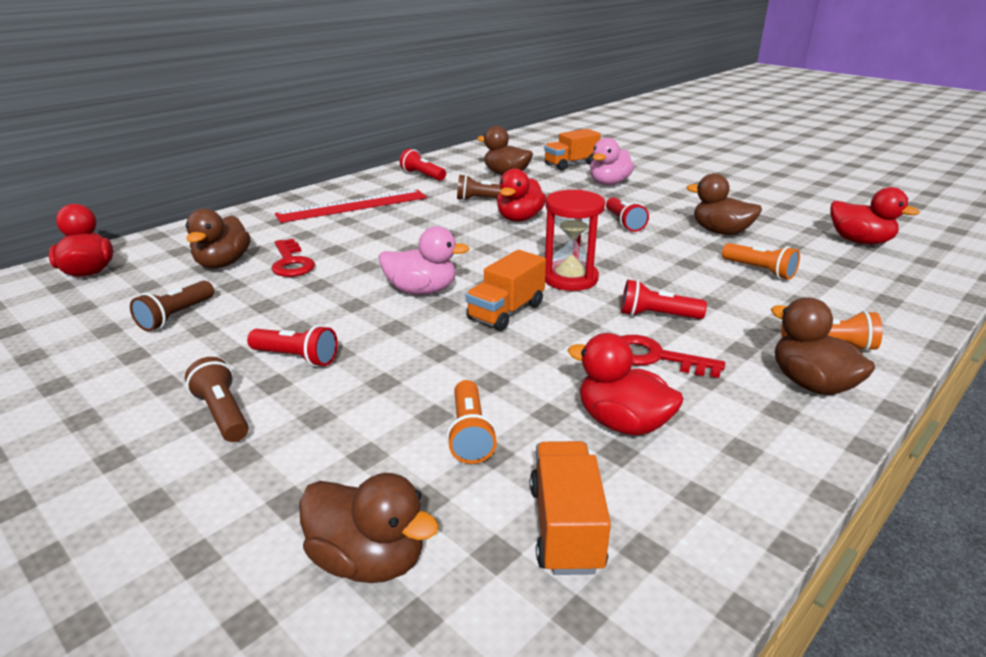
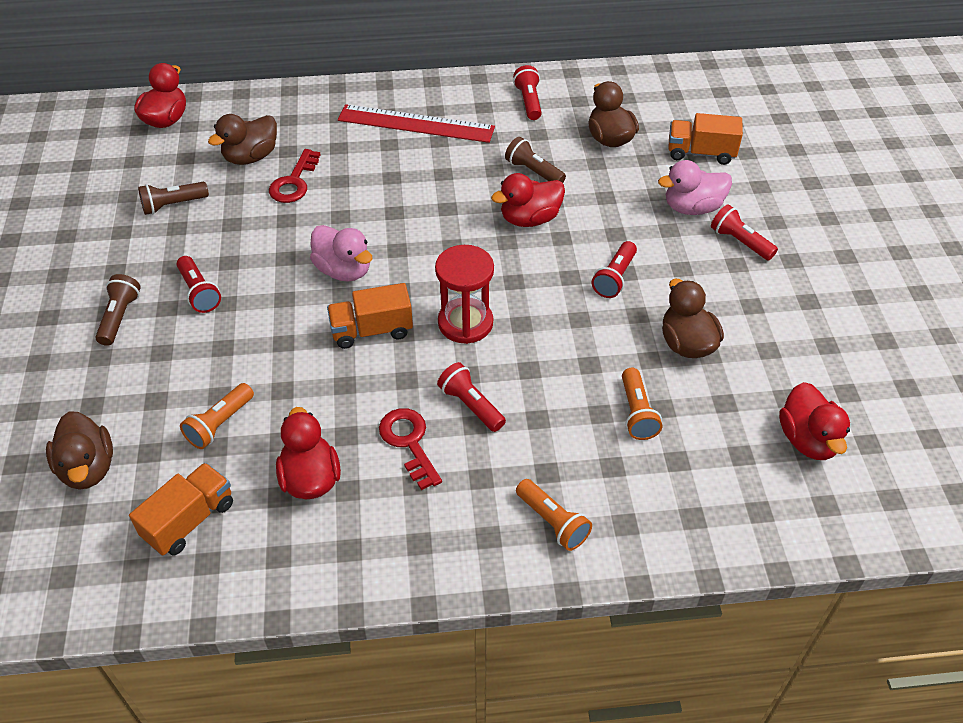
camera: 40 degrees right, 20 degrees up
brown duck [771,297,875,395] -> none
none -> red flashlight [711,204,778,261]

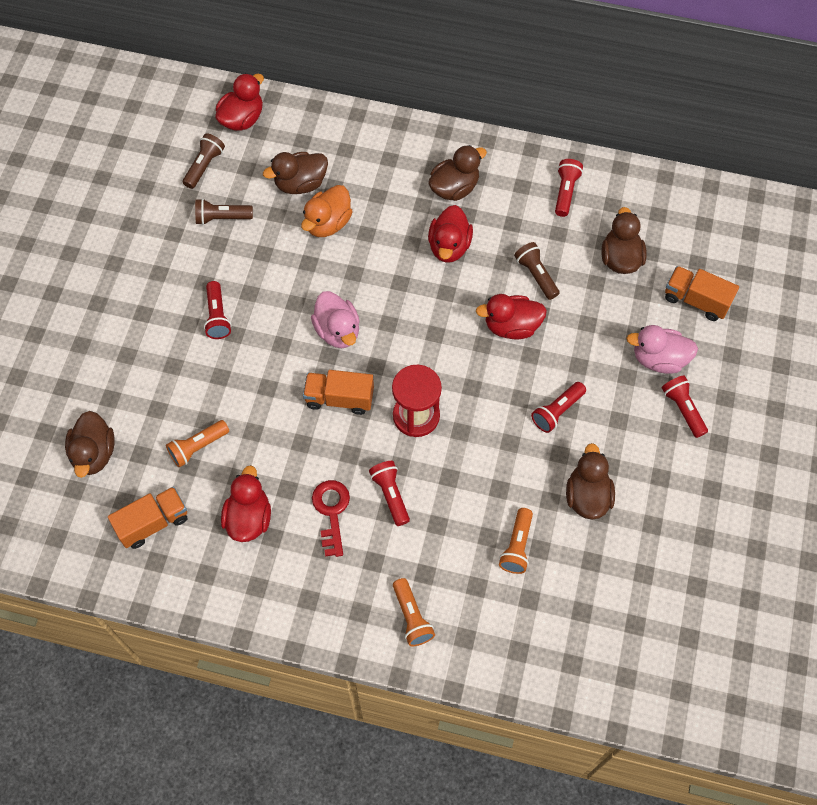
camera: 20 degrees right, 15 degrees up
brown flashlight [95,274,141,346] -> brown flashlight moved to [183,133,225,189]
red key [269,149,321,203] -> orange duck [301,185,353,237]
red ruler [338,104,495,143] -> brown duck [428,145,487,201]
red duck [779,382,850,460] -> red duck moved to [428,205,473,263]

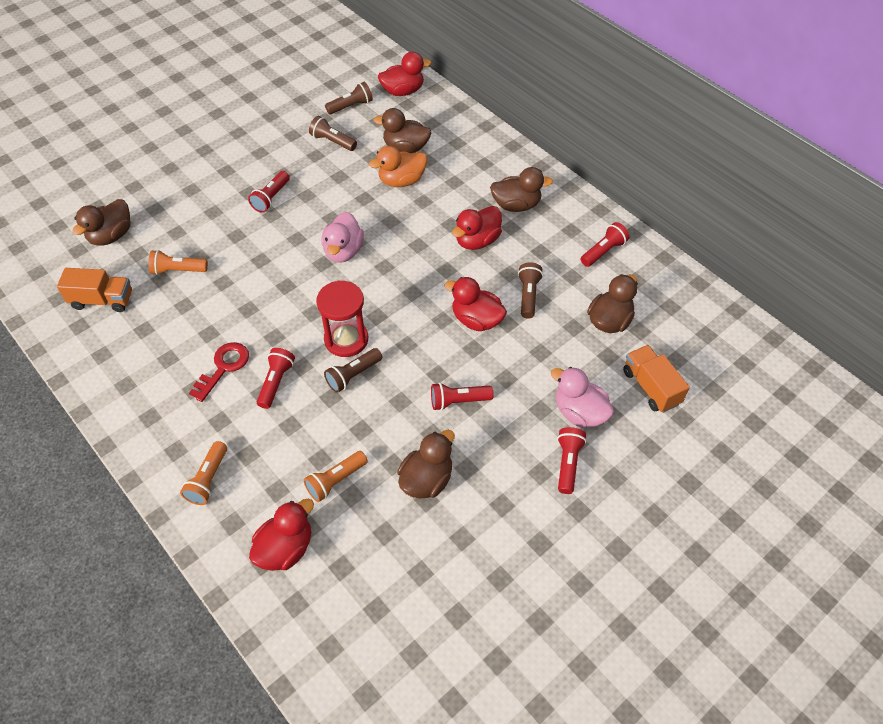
camera: 35 degrees right, 10 degrees down
red duck [221,465,271,542] -> red duck moved to [249,499,314,571]
orange truck [303,370,374,415] -> none
none -> brown flashlight [324,348,382,393]

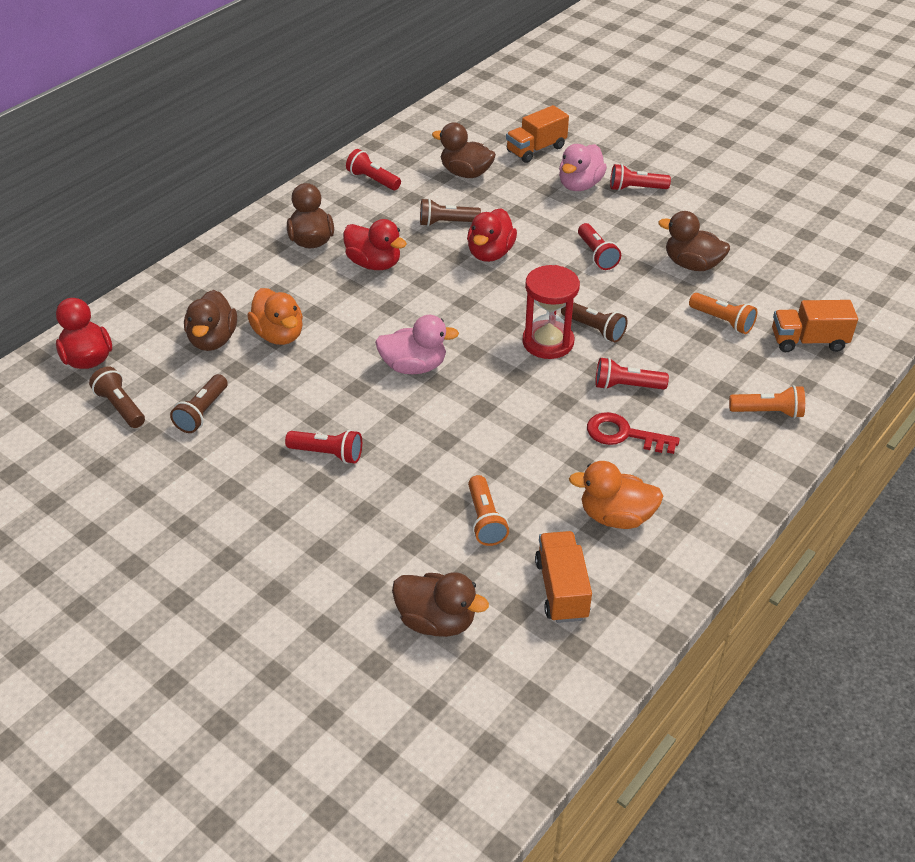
camera: 100 degrees left, 10 degrees down
red duck [249,499,314,571] -> orange truck [772,300,858,352]
none -> orange duck [569,461,663,529]

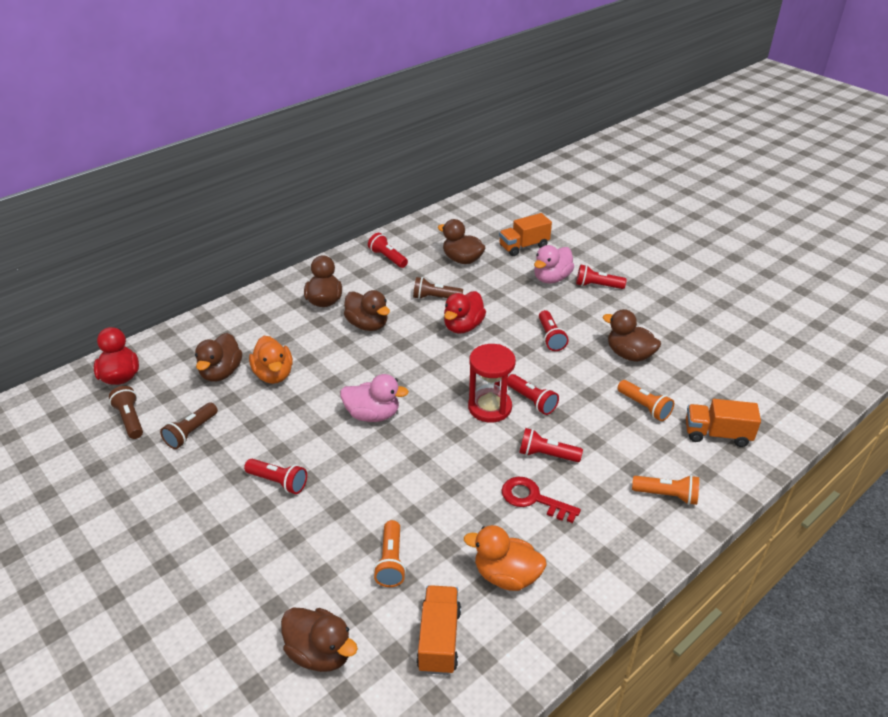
camera: 10 degrees right, 5 degrees down
red duck [343,219,407,270] -> brown duck [344,290,390,331]
brown flashlight [561,302,627,343] -> red flashlight [507,374,559,415]

